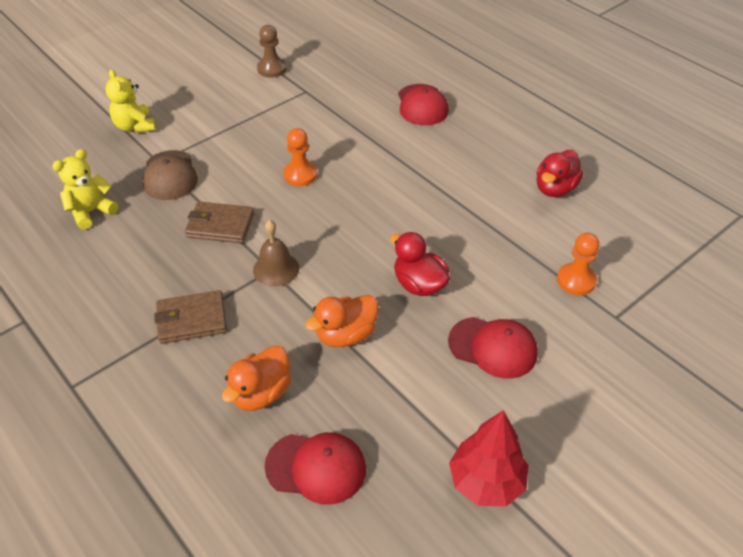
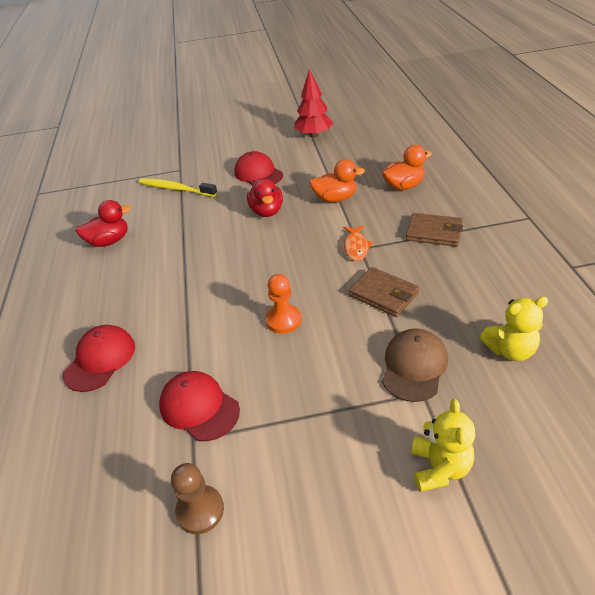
camera: 145 degrees left, 5 degrees down
brown bell [253,220,299,287] -> orange fish [343,225,373,261]
red cap [265,432,366,505] -> red cap moved to [159,371,240,441]
orange pawn [557,233,599,295] -> yellow toothbrush [139,178,217,197]

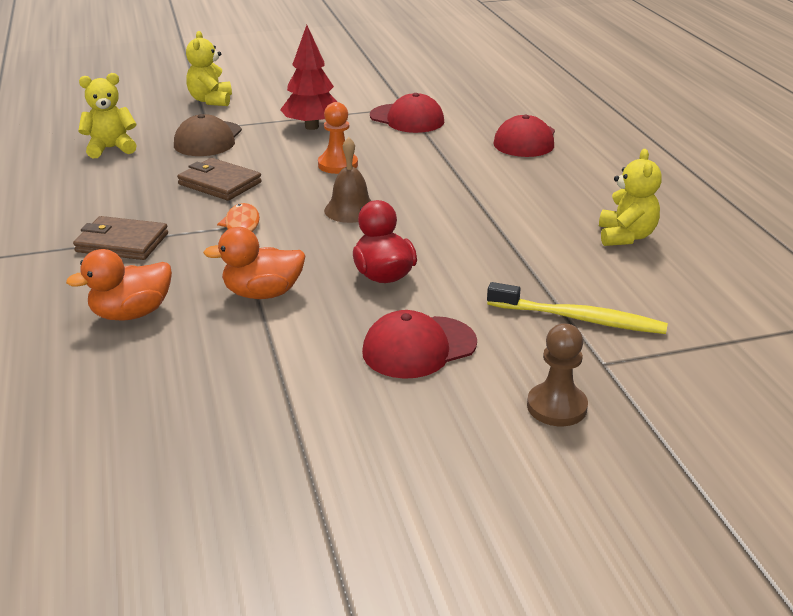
camera: 170 degrees right, 10 degrees down
red duck [75,200,131,247] -> yellow teddy bear [599,149,662,246]
brown pawn [171,463,224,534] -> brown pawn moved to [527,323,588,426]
red cap [234,151,283,186] -> red cap turned 105 degrees clockwise [362,310,477,379]
red tree [294,69,333,138] -> red tree moved to [280,25,337,130]
none -> brown bell [324,137,371,223]

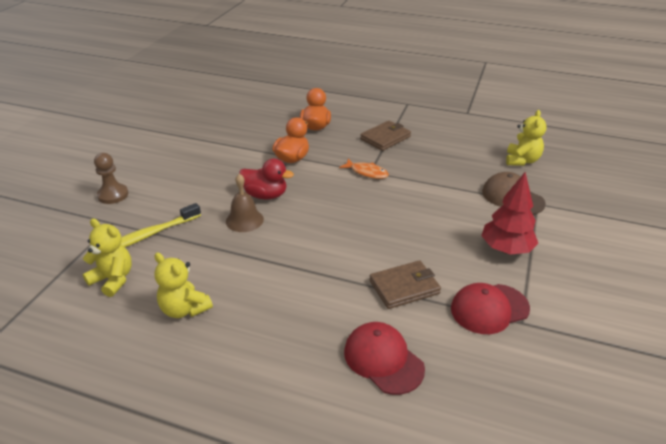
camera: 125 degrees right, 5 degrees up
brown wallet [177,158,262,201] -> brown wallet moved to [369,260,441,309]
yellow teddy bear [186,31,232,106] -> yellow teddy bear moved to [83,218,132,297]
orange pawn [318,102,358,174] -> none
brown bell [324,137,371,223] -> brown bell moved to [226,174,264,232]
red cap [362,310,477,379] -> none

